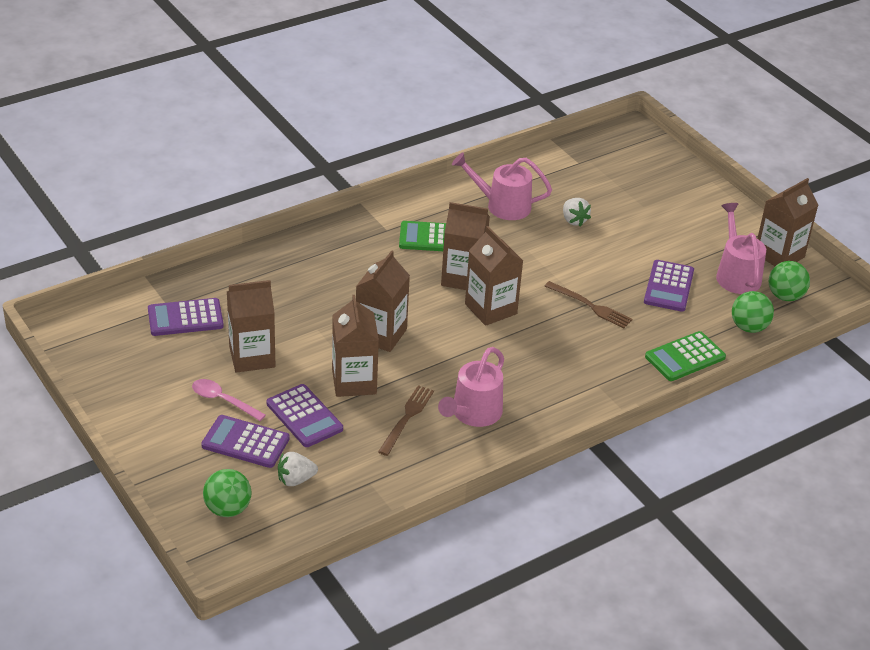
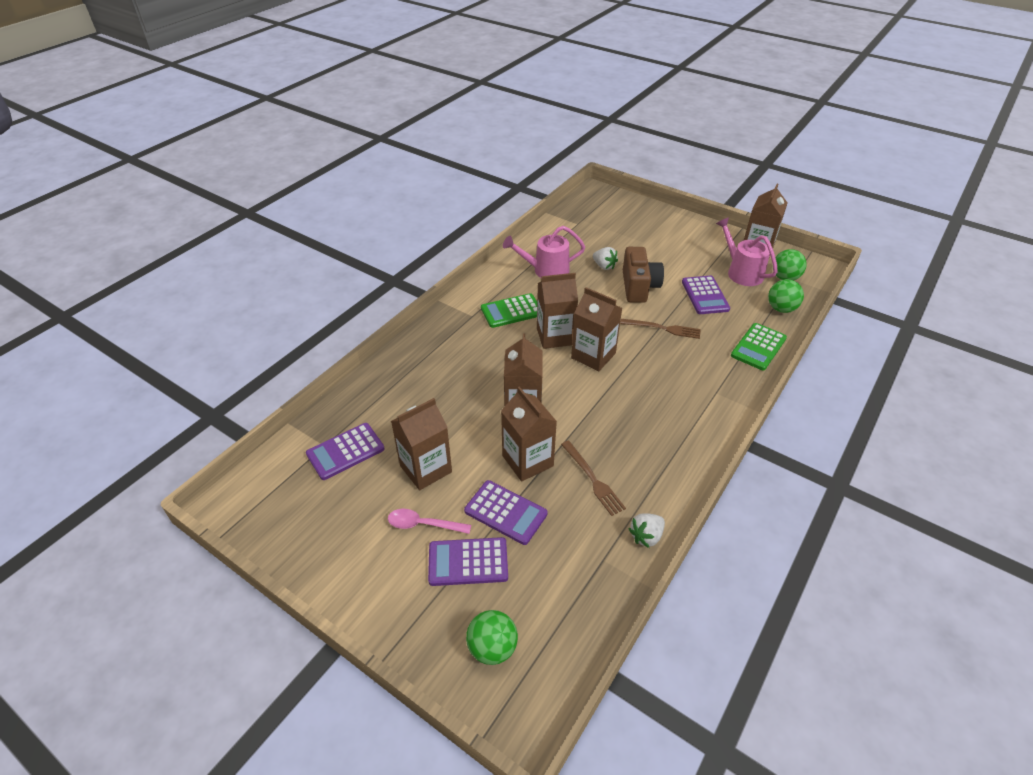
camera: 20 degrees left, 5 degrees up
white strawberry [278,452,318,486] -> white strawberry moved to [629,513,665,548]
brown fork [378,385,434,456] -> brown fork turned 150 degrees clockwise [561,441,626,516]
pink watering can [438,347,504,427] -> none
none -> brown camera [623,247,664,303]

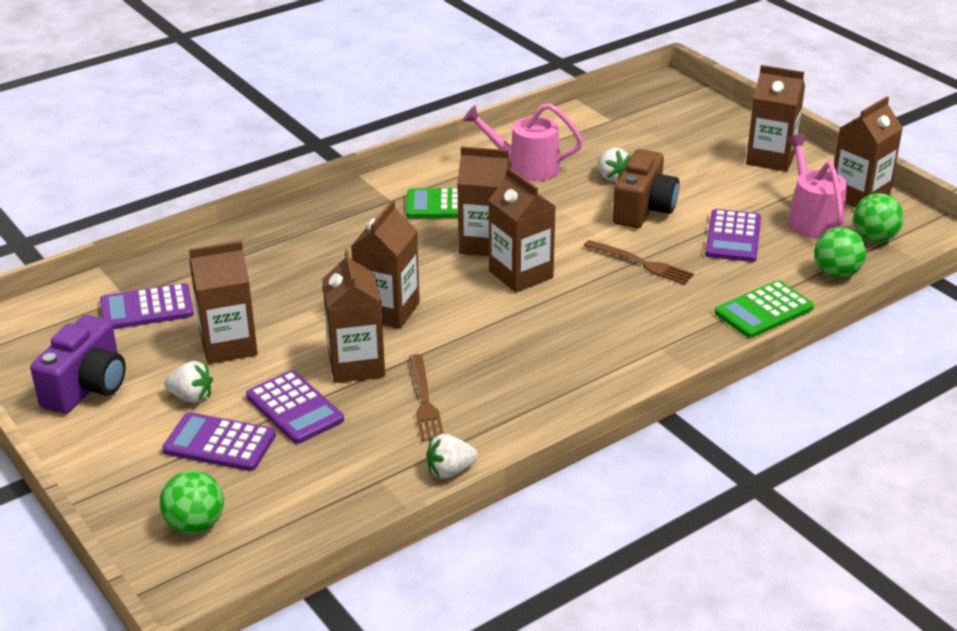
camera: 20 degrees right, 10 degrees down
pink spoon [388,509,471,534] -> white strawberry [164,361,213,403]
none -> purple camera [30,315,126,414]
none -> brown carton [746,65,805,172]

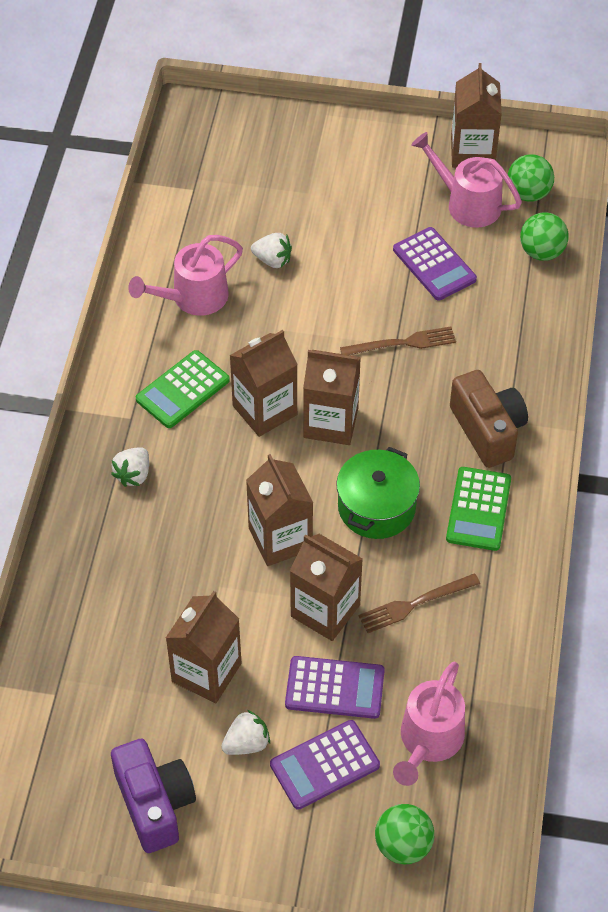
camera: 45 degrees left, 20 degrees up
purple calculator [100,283,194,329] -> none
brown fork [409,354,444,442] -> brown fork turned 120 degrees clockwise [359,573,480,633]
white strawberry [426,434,478,479] -> white strawberry moved to [111,447,149,487]
brown camera [613,149,680,228] -> brown camera moved to [450,370,528,468]
green calculator [715,280,814,338] -> green calculator moved to [446,467,511,551]
brown carton [746,65,805,172] -> none
none -> green pot [336,447,420,539]
none -> pink watering can [393,662,465,786]

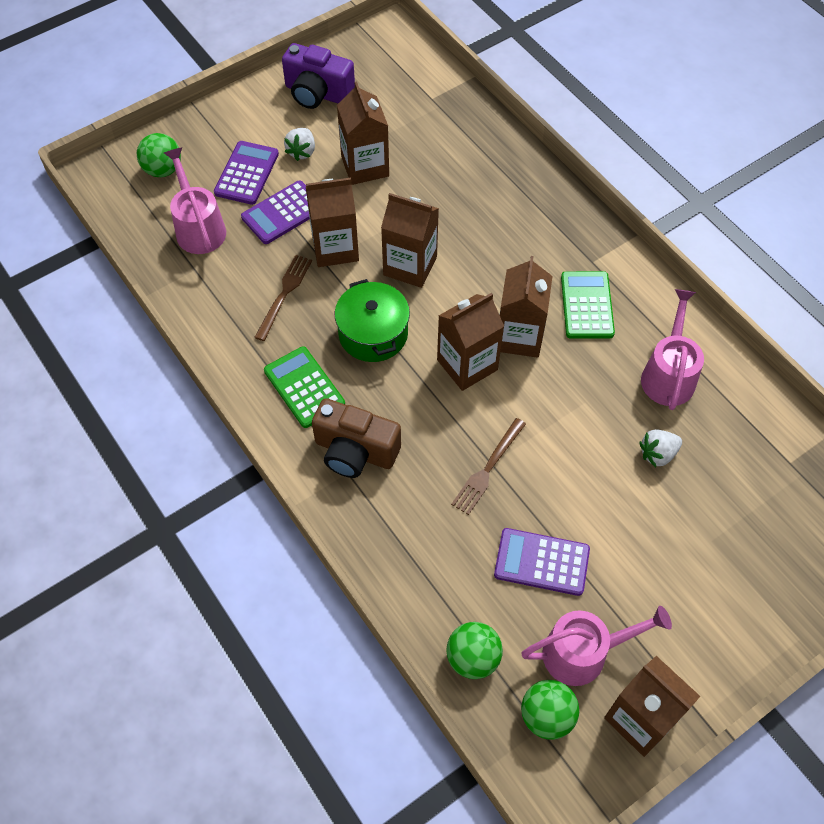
camera: 135 degrees right, 5 degrees up
white strawberry [111,447,149,487] -> none

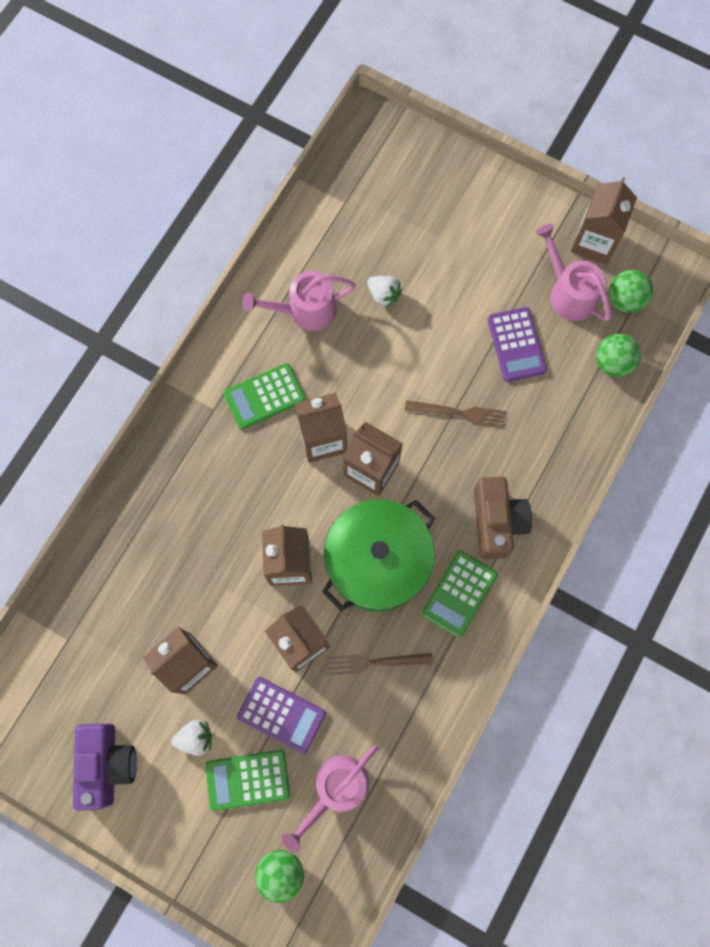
camera: 115 degrees left, 15 degrees up
purple calculator [214,141,279,205] -> green calculator [205,750,290,811]
green pot [335,279,410,362] -> green pot [322,499,435,612], size x1.51

